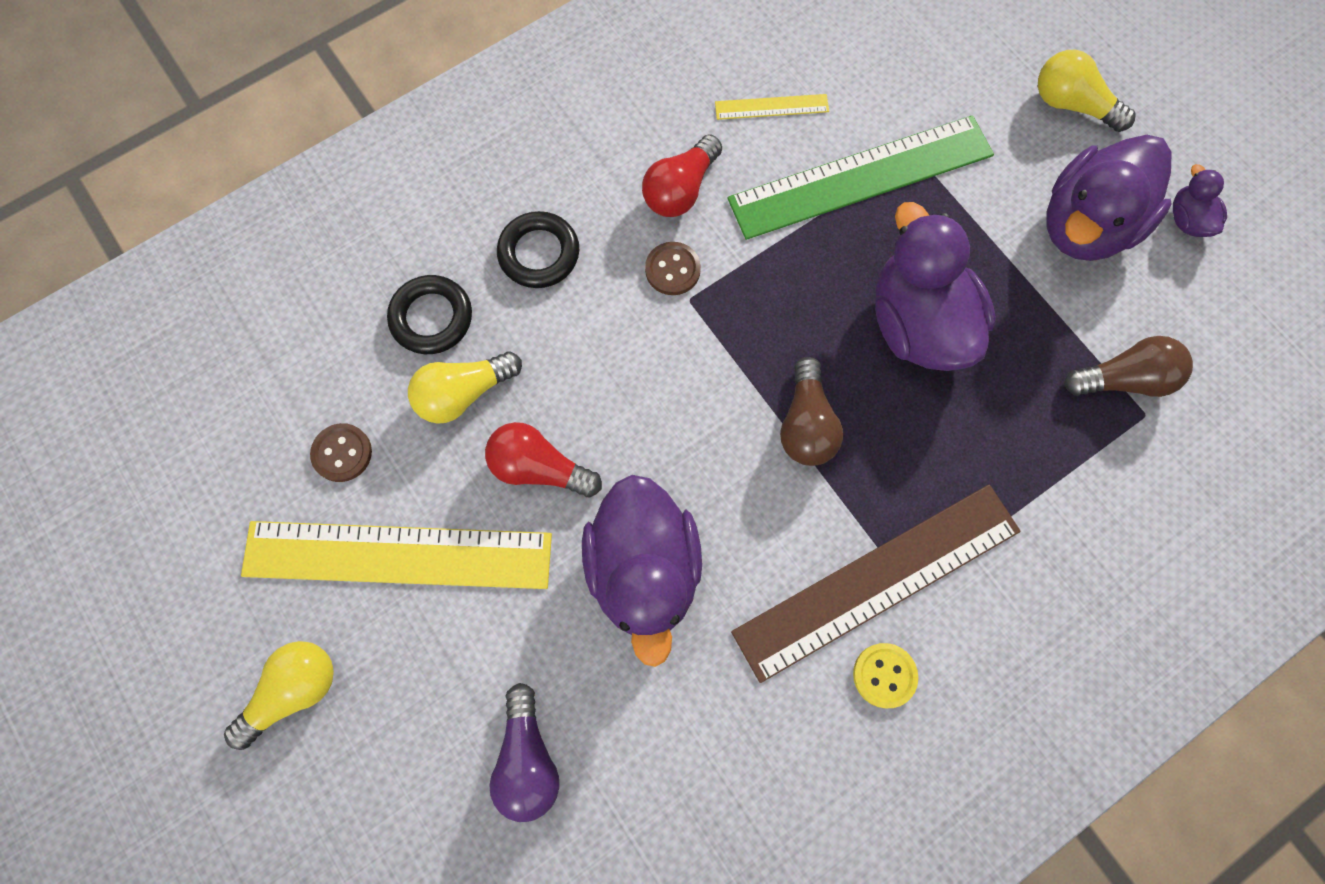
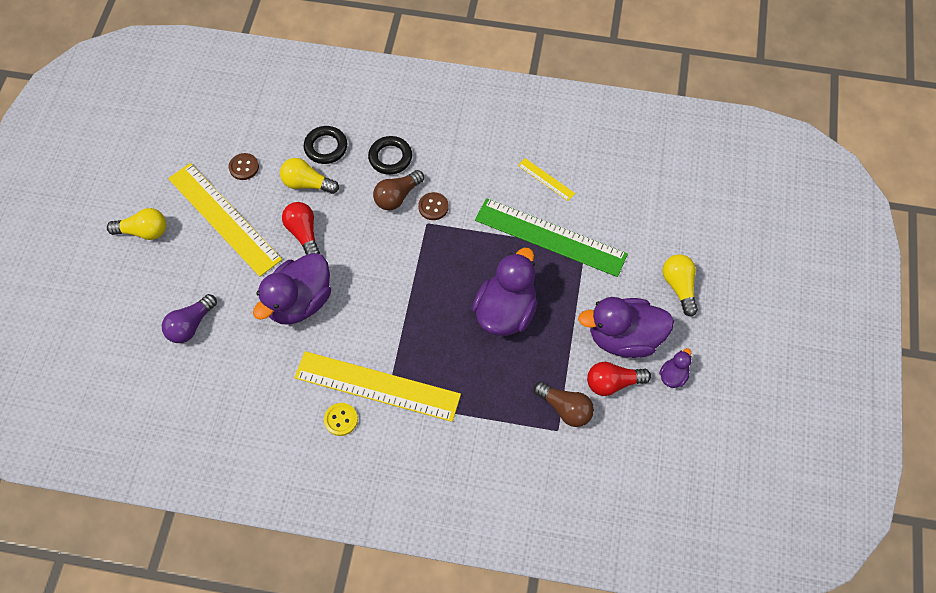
camera: 45 degrees right, 10 degrees down
red light bulb [642,135,722,217] -> red light bulb moved to [587,362,651,396]
brown ruler [731,485,1021,683] -> yellow ruler [294,351,461,422]
brown light bulb [780,357,843,466] -> brown light bulb moved to [373,170,424,210]

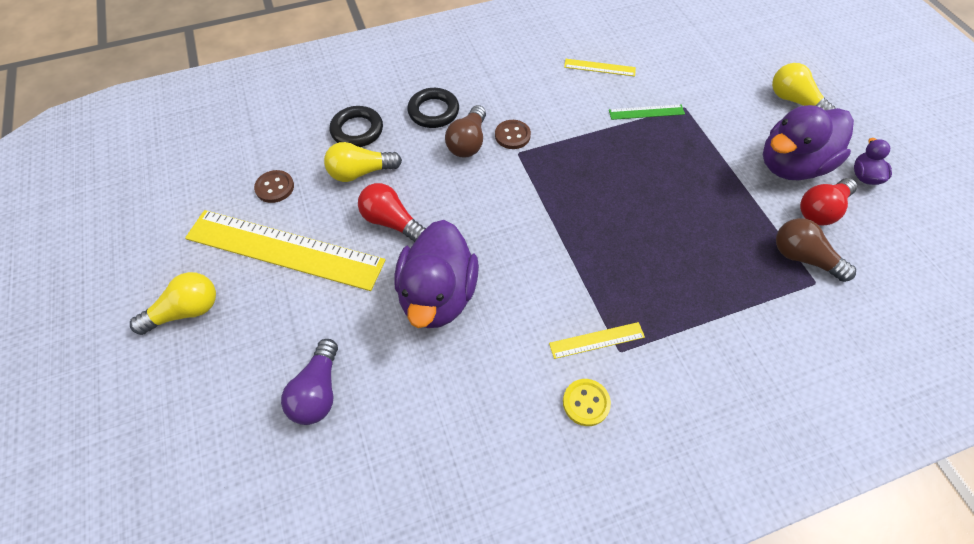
camera: 30 degrees left, 5 degrees down
yellow ruler [294,351,461,422] -> yellow ruler [549,322,645,359], size x0.43
purple duck [472,247,537,336] -> none
green ruler [475,198,628,277] -> green ruler [609,104,685,120], size x0.43
brown light bulb [534,382,594,427] -> brown light bulb turned 150 degrees counterclockwise [776,218,856,282]

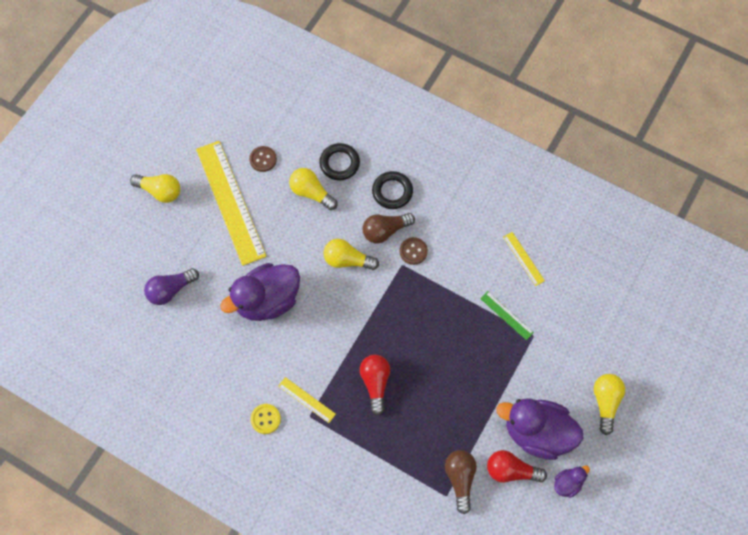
camera: 50 degrees right, 10 degrees up
red light bulb [358,183,426,242] -> red light bulb moved to [360,355,390,415]
none -> yellow light bulb [323,239,379,270]

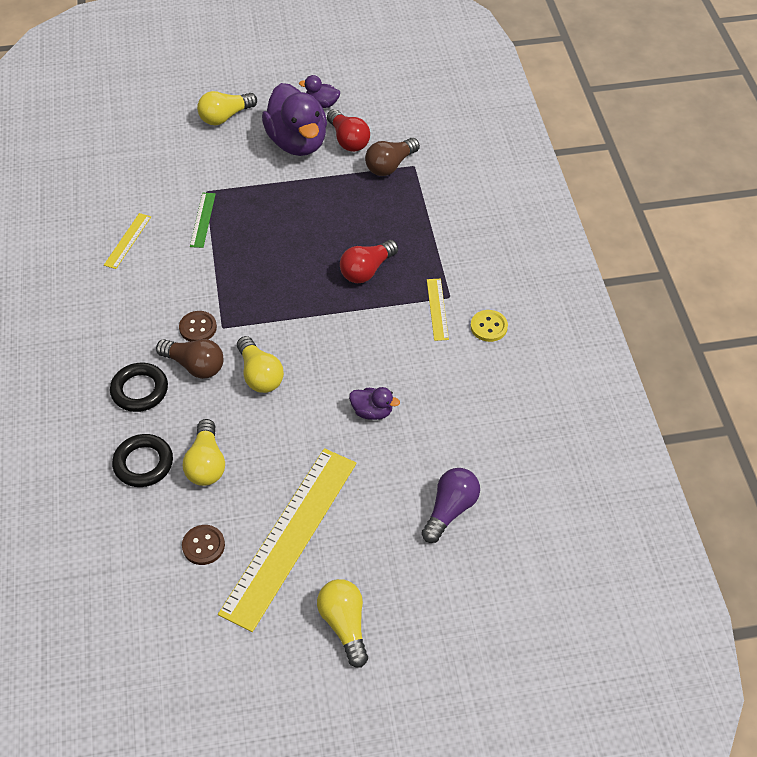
camera: 130 degrees left, 15 degrees down
purple light bulb [144,268,199,305] -> purple light bulb turned 75 degrees counterclockwise [422,468,480,543]
purple duck [220,263,300,321] -> purple duck [349,387,400,420], size x0.46

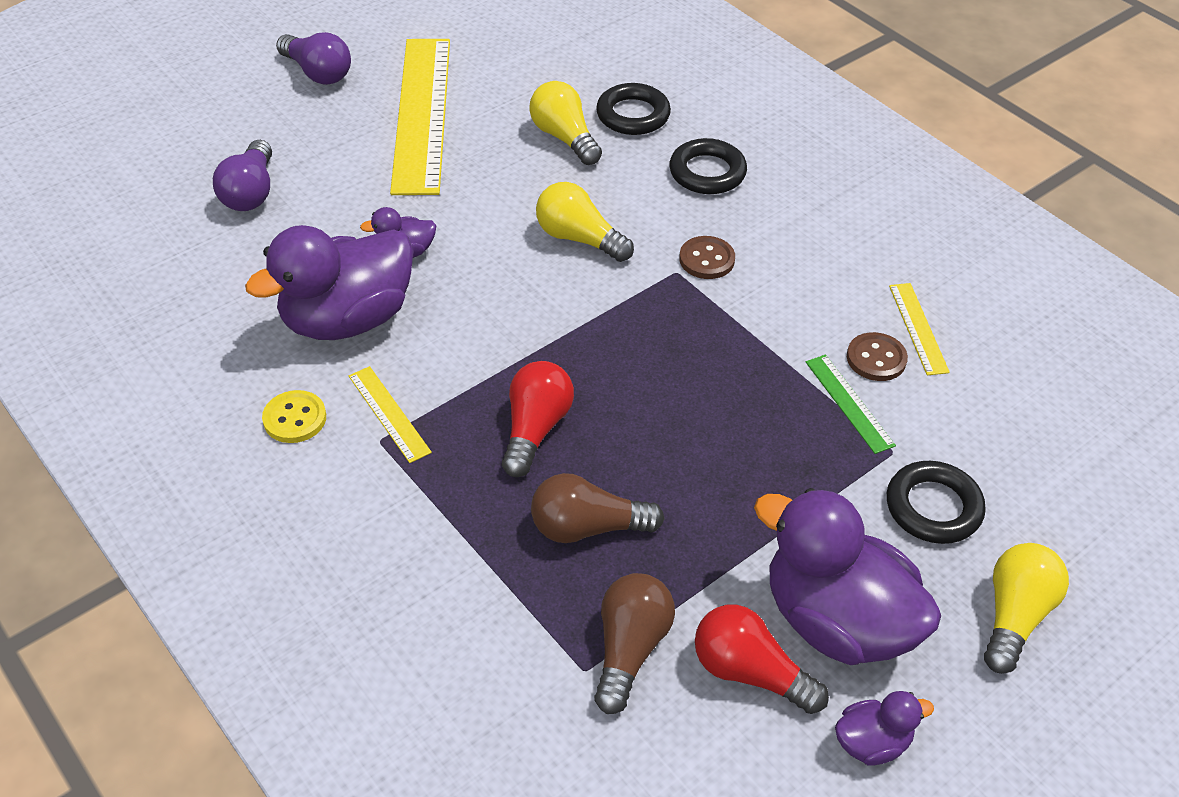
camera: 150 degrees right, 5 degrees down
brown light bulb [156,339,224,379] -> brown light bulb moved to [531,473,665,543]
brown button [182,525,225,565] -> brown button moved to [847,332,908,381]
yellow light bulb [317,579,368,668] -> purple light bulb [276,32,351,85]
none -> purple duck [245,225,413,340]
none -> black ring [887,461,986,544]

